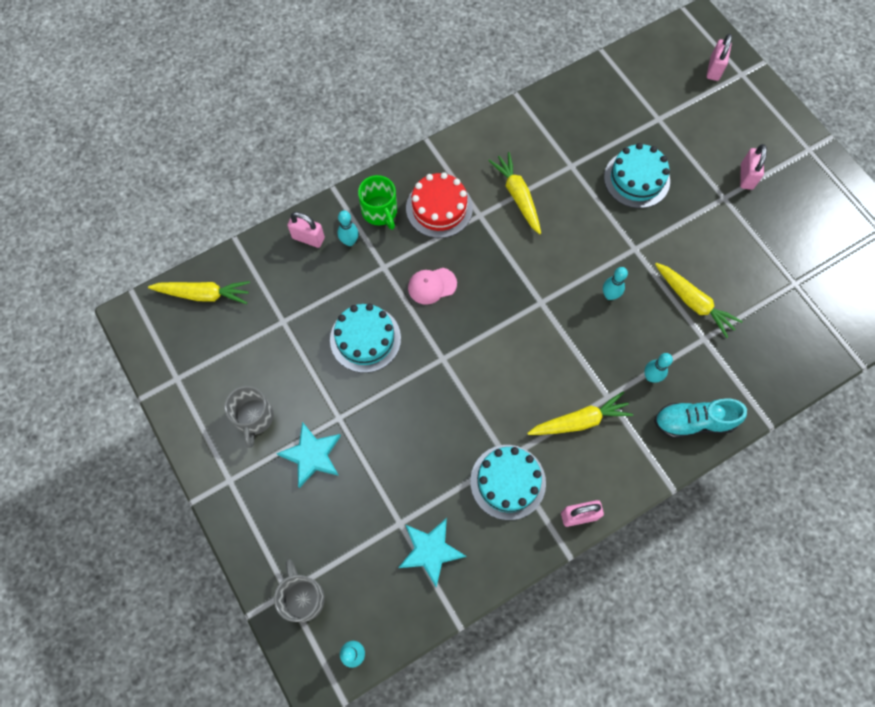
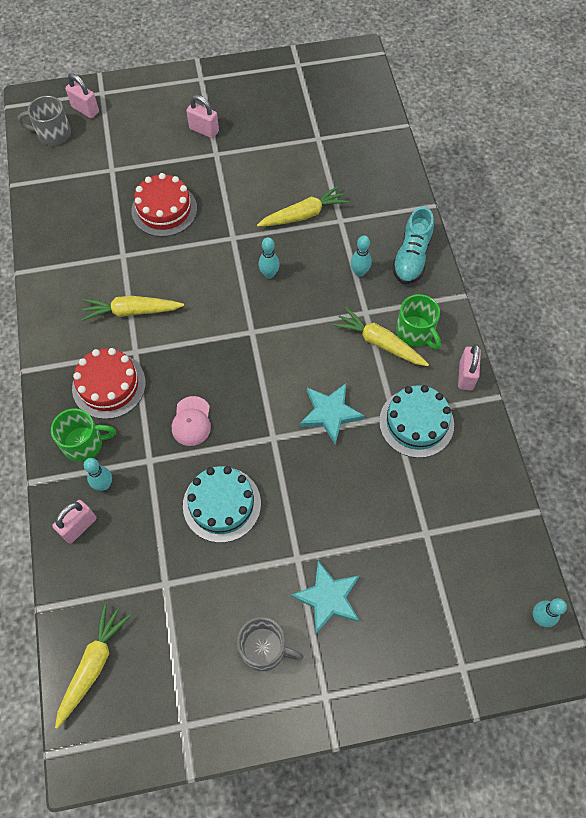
camera: 70 degrees left, 5 degrees down
grey mug [274,559,325,622] -> grey mug moved to [18,96,71,146]
turquoise star [398,518,466,588] -> turquoise star moved to [300,383,365,445]
yellow carrot [527,392,633,435] -> yellow carrot turned 60 degrees counterclockwise [333,307,429,366]
turquoise cake [604,143,670,208] -> red cake [131,173,197,237]
none -> green mug [396,294,441,350]

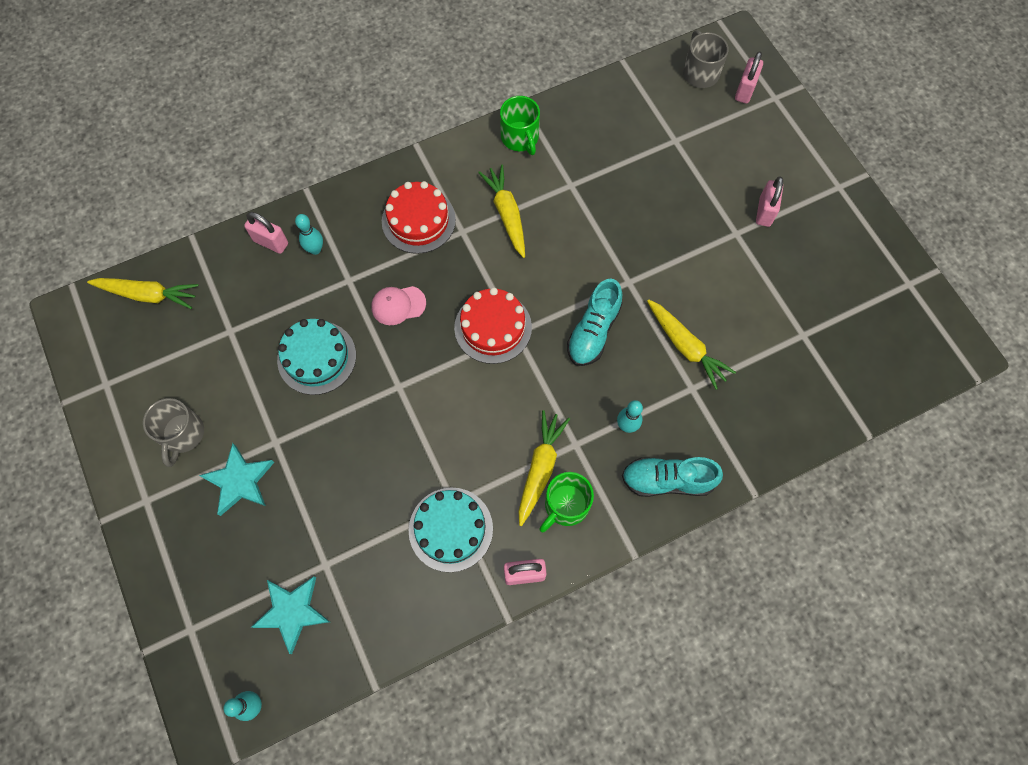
camera: 75 degrees right, 5 degrees up
green mug [51,409,116,462] -> green mug moved to [500,96,540,155]
red cake [131,173,197,237] -> red cake moved to [454,288,532,364]
turquoise bowling pin [258,237,280,279] -> turquoise shoe [567,279,622,366]
turquoise star [300,383,365,445] -> turquoise star moved to [251,576,330,654]

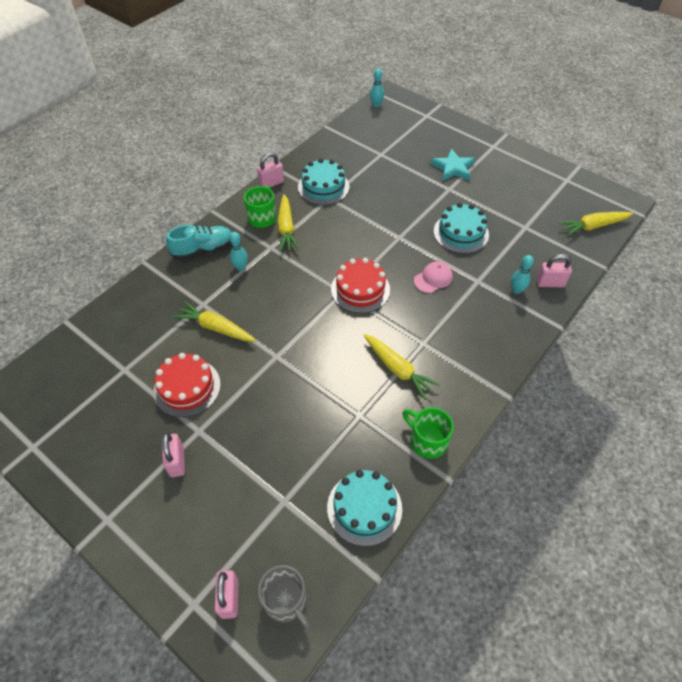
camera: 155 degrees right, 15 degrees down
grey mug [143,398,204,467] -> none
turquoise star [251,576,330,654] -> none
red cake [382,181,456,254] -> red cake moved to [153,353,221,417]
turquoise shoe [567,279,622,366] -> none
none -> turquoise cake [327,470,402,546]

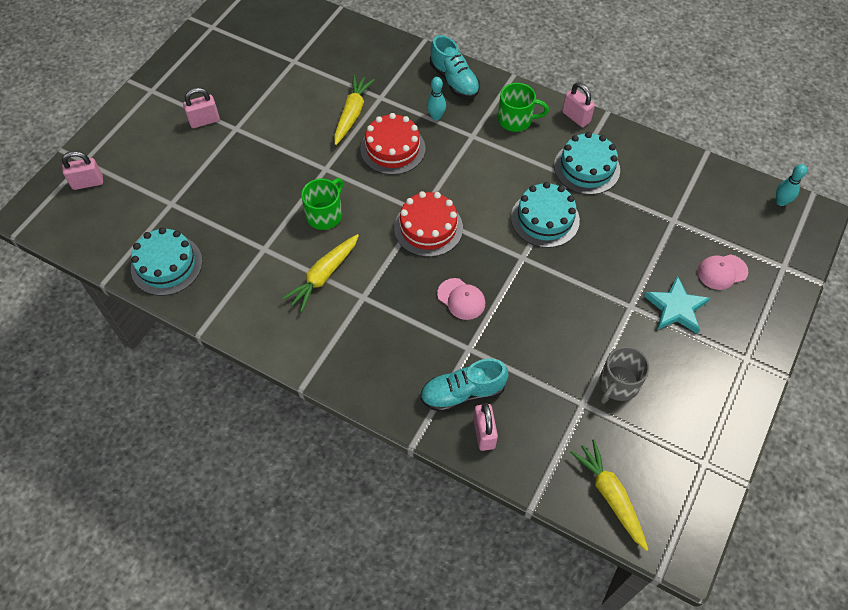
camera: 80 degrees right, 5 degrees up
red cake [153,353,221,417] -> red cake moved to [360,113,426,175]
grey mug [258,565,311,630] -> grey mug moved to [599,346,650,404]
yellow carrot [278,194,300,252] -> none
green mug [403,407,454,459] -> green mug moved to [301,178,343,230]
turquoise cake [434,203,489,254] -> turquoise cake moved to [511,182,580,248]
turquoise bowling pin [511,255,534,294] -> turquoise shoe [420,358,508,412]
none -> pink cap [698,254,748,290]

